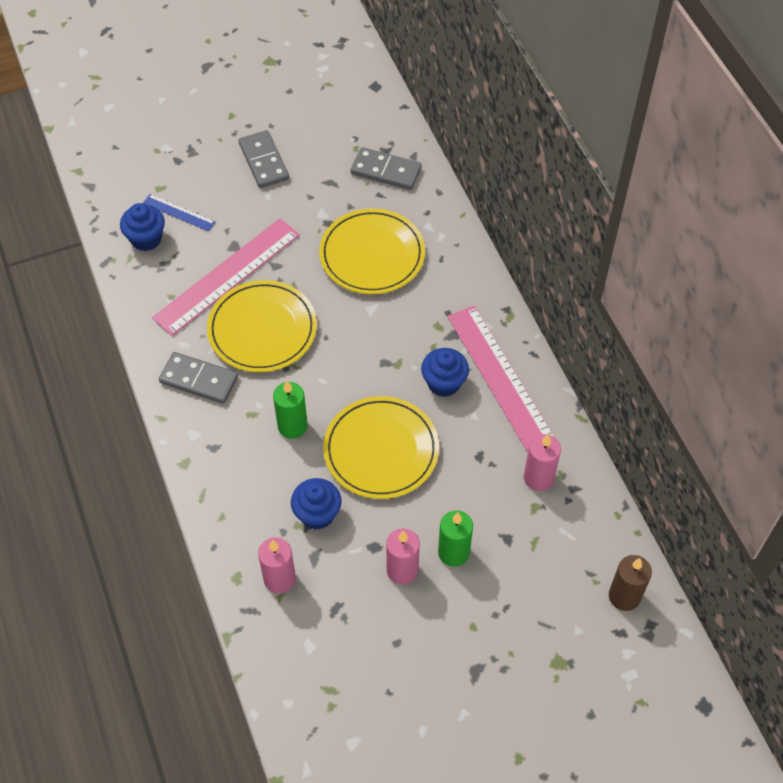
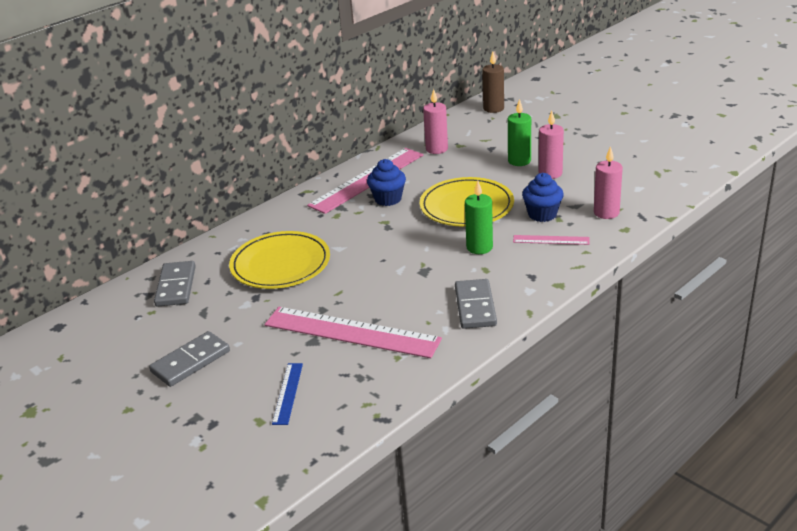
camera: 110 degrees left, 25 degrees down
blue cupcake [120,203,165,251] -> none
yellow plate [207,280,317,372] -> none
none -> pink ruler [513,235,589,245]

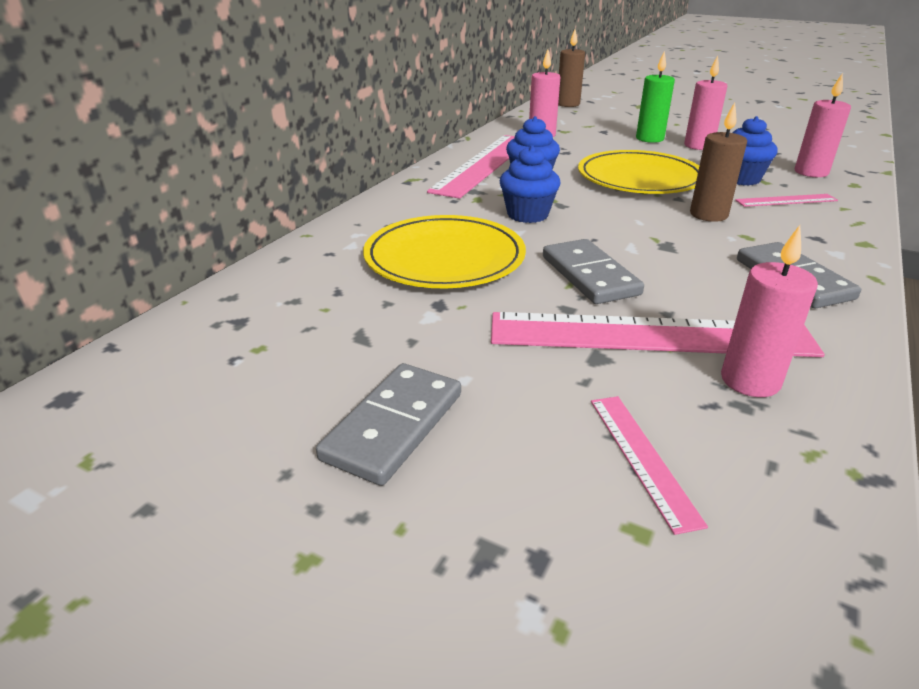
camera: 20 degrees left, 0 degrees up
grey domino [154,261,196,307] -> grey domino moved to [543,239,644,304]
blue ruler [272,363,303,425] -> pink ruler [591,396,708,535]
green candle [465,180,493,254] -> brown candle [690,103,747,222]
none -> blue cupcake [500,145,560,223]
none -> pink candle [721,225,818,397]

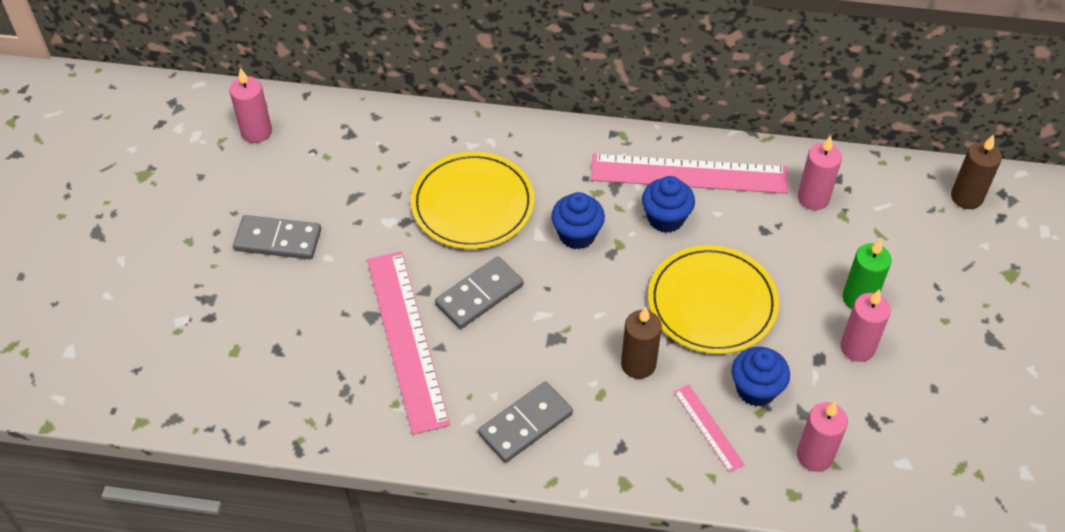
camera: 70 degrees right, 20 degrees up
pink ruler [591,396,708,535] -> none
pink candle [721,225,818,397] -> pink candle moved to [229,68,272,143]

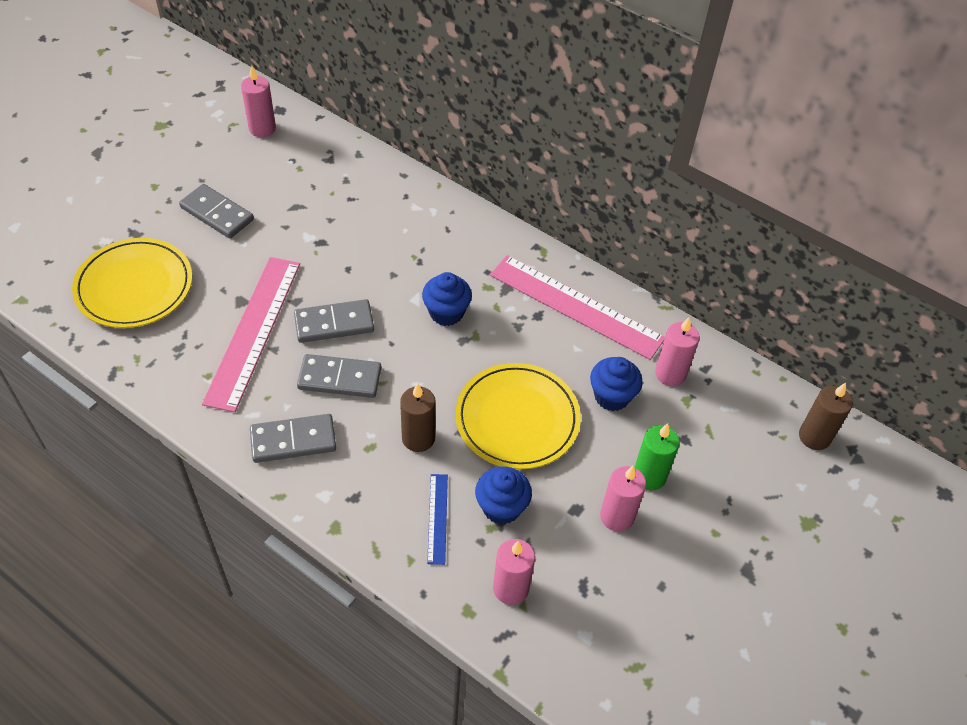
camera: 25 degrees right, 0 degrees up
yellow plate [411,152,534,249] -> yellow plate moved to [72,238,192,328]
blue cupcake [642,176,695,233] -> blue cupcake moved to [590,357,643,411]
pink ruler [674,384,745,473] -> blue ruler [427,474,448,565]
none -> grey domino [297,354,382,398]

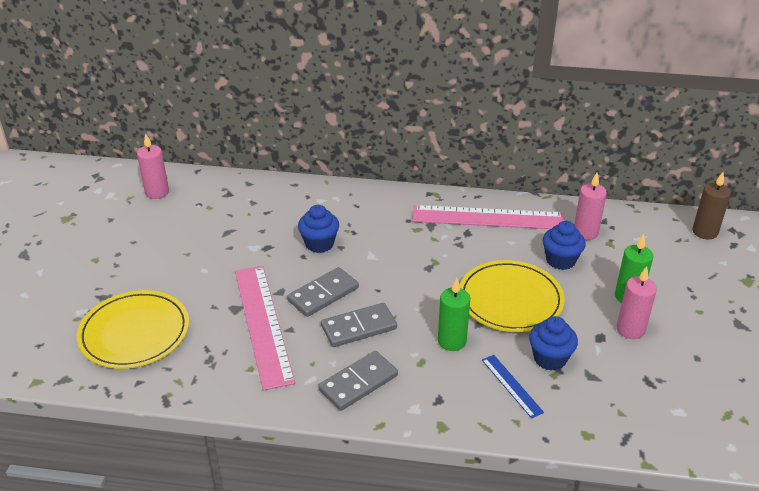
camera: 25 degrees left, 15 degrees down
grey domino [179,184,254,239] -> none
brown candle [400,383,436,452] -> green candle [438,278,470,351]
blue cupcake [422,272,472,326] -> blue cupcake moved to [298,205,339,253]
pink candle [493,539,535,605] -> none

